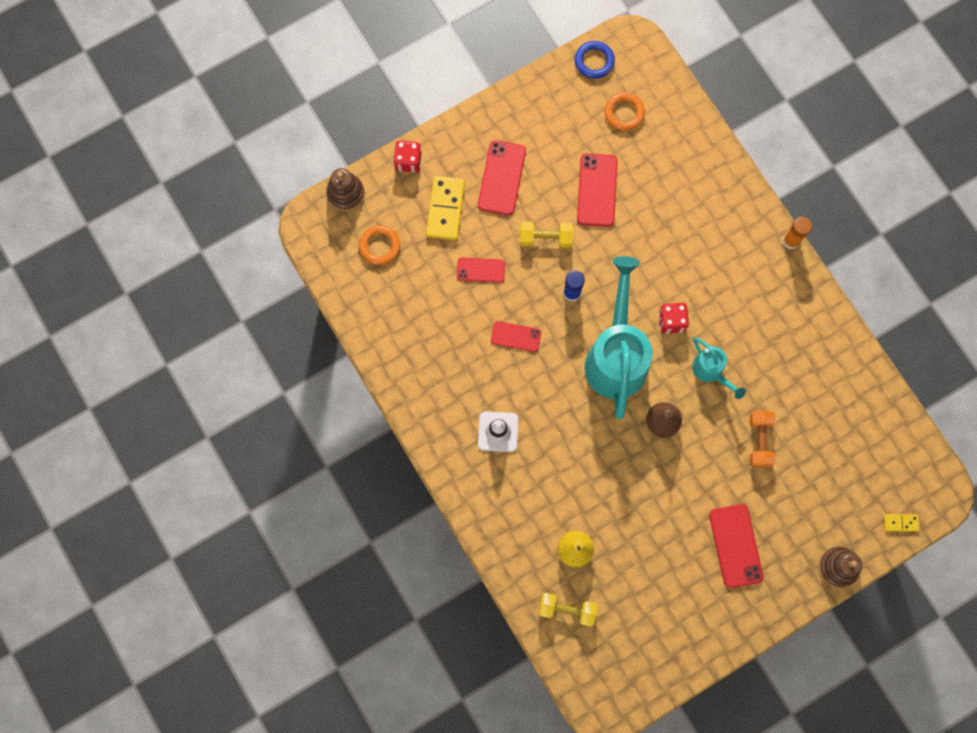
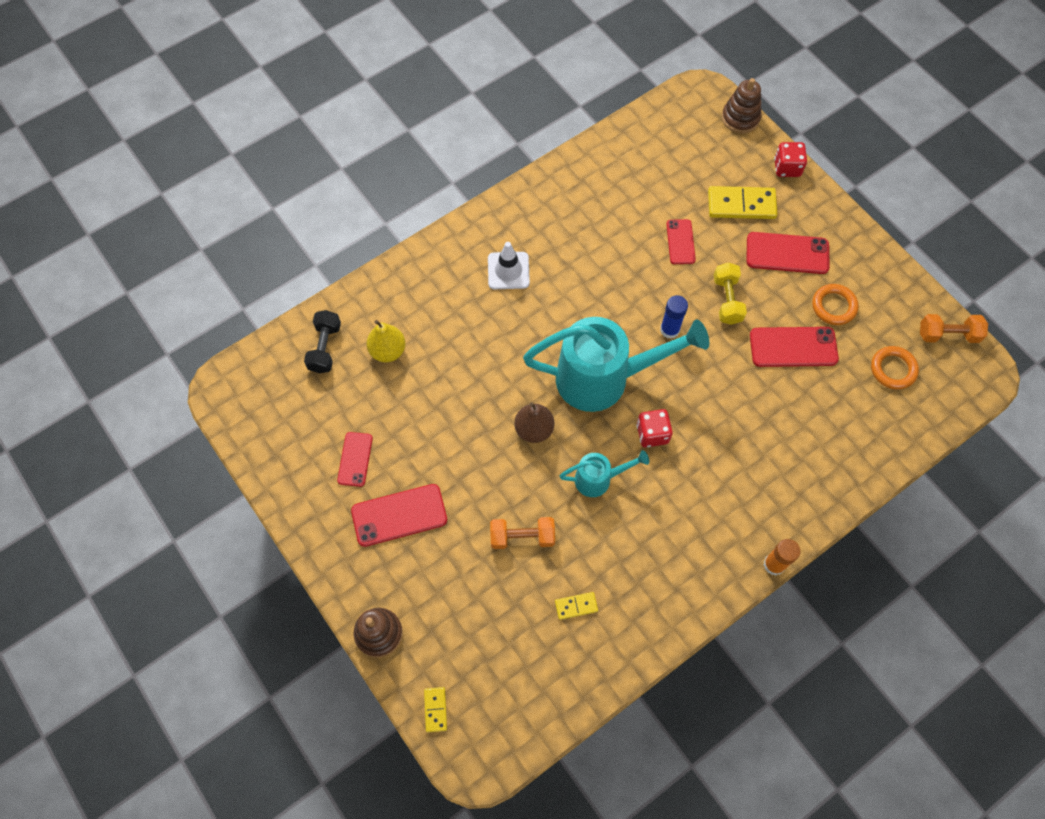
camera: 85 degrees right, 10 degrees down
orange ring [359,225,400,265] -> orange ring moved to [812,284,859,325]
red phone [491,321,541,352] -> red phone moved to [337,432,373,487]
yellow dumbbell [539,593,598,627] -> black dumbbell [304,310,341,373]
blue ring [575,41,615,79] -> orange dumbbell [920,314,988,343]
turquoise watering can [692,337,746,399] -> turquoise watering can turned 150 degrees counterclockwise [560,450,649,497]
none -> yellow domino [555,592,598,620]

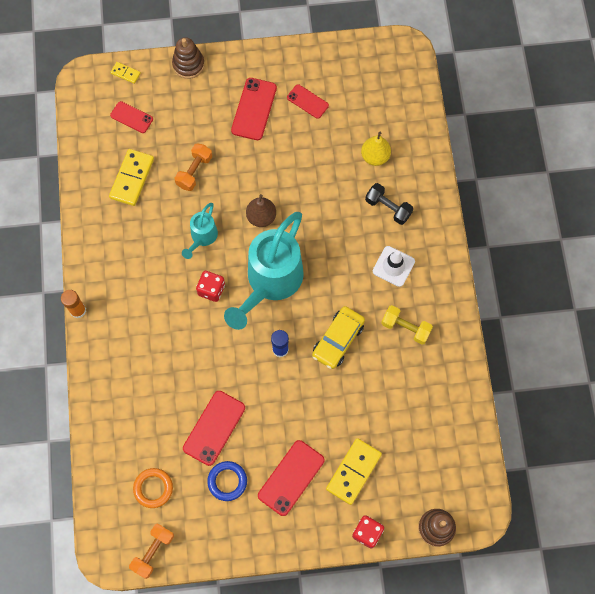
camera: 120 degrees right, 5 degrees up
black dumbbell [304,310,341,373] -> black dumbbell moved to [365,183,413,225]
yellow domino [555,592,598,620] -> yellow domino [109,149,154,206], size x1.96
red phone [666,219,696,264] -> red phone moved to [110,101,153,133]
yellow dumbbell [714,263,747,325] -> yellow dumbbell moved to [381,305,433,345]
orange ring [812,284,859,325] -> blue ring [207,461,247,501]
none -> yellow car [312,306,365,369]

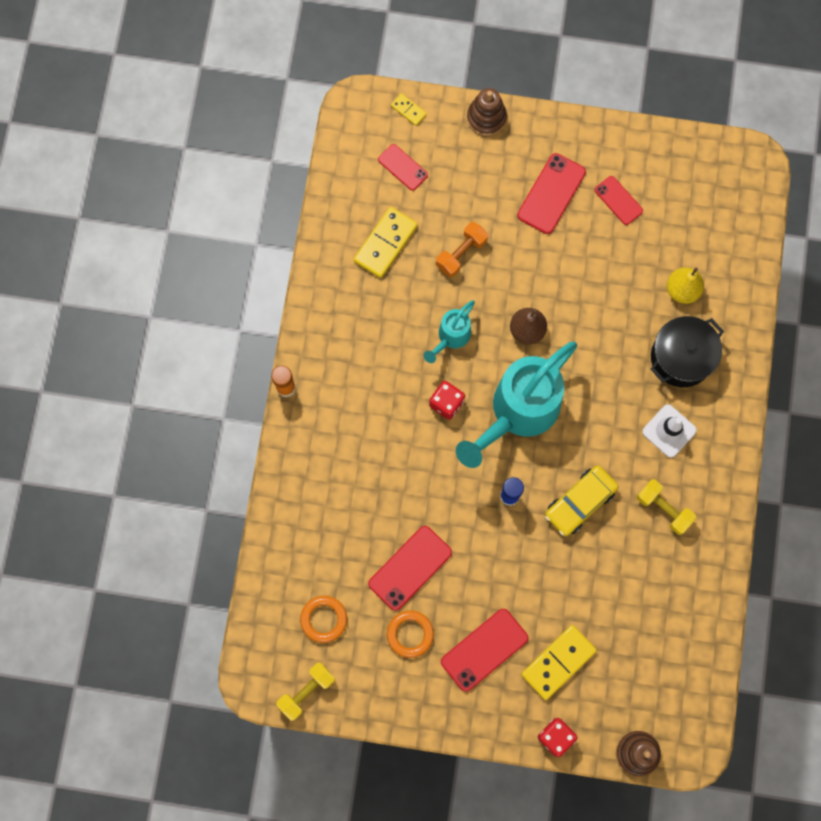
camera: 15 degrees right, 5 degrees up
orange dumbbell [129,523,174,579] -> yellow dumbbell [276,662,335,721]
blue ring [207,461,247,501] -> orange ring [387,610,434,658]
black dumbbell [365,183,413,225] -> black pot [651,316,724,387]

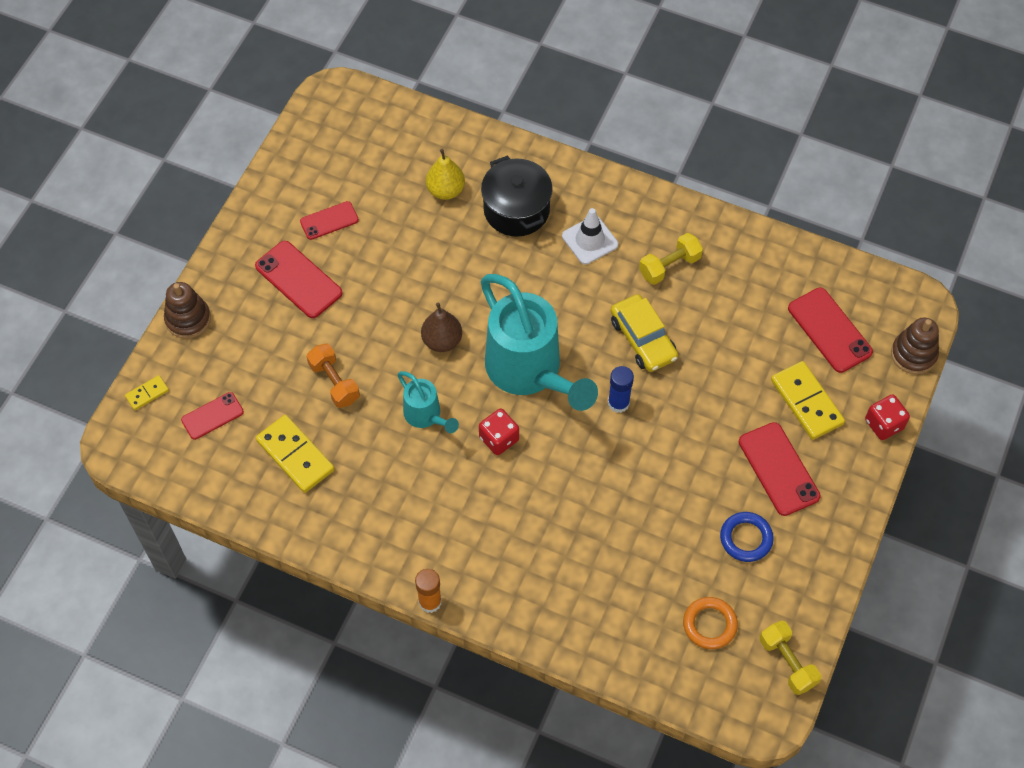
camera: 75 degrees left, 15 degrees down
red phone [368,526,452,611] -> red phone moved to [788,288,873,373]
orange ring [387,610,434,658] -> blue ring [720,512,774,562]

